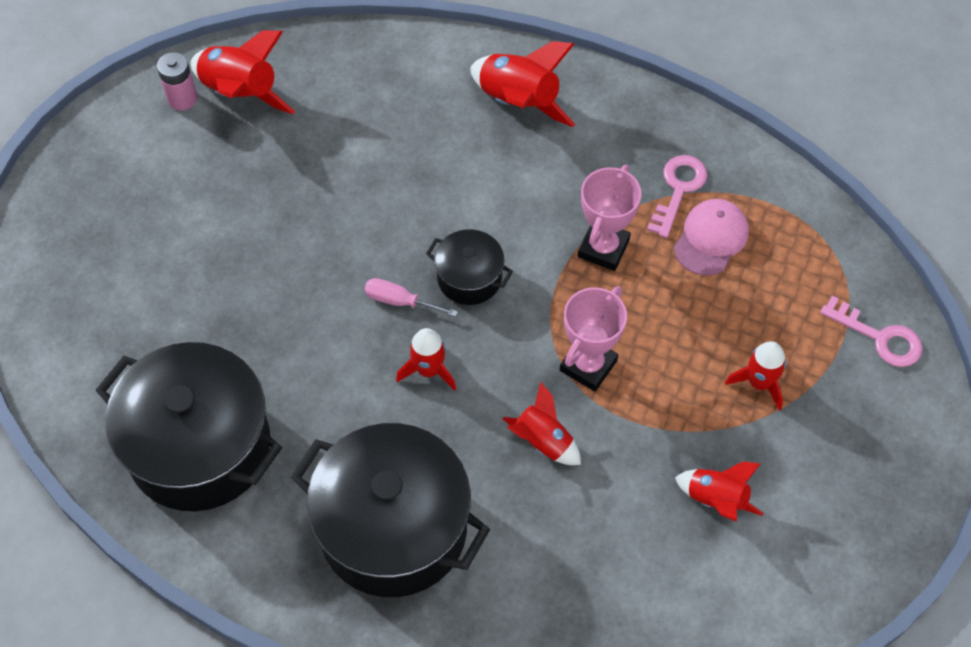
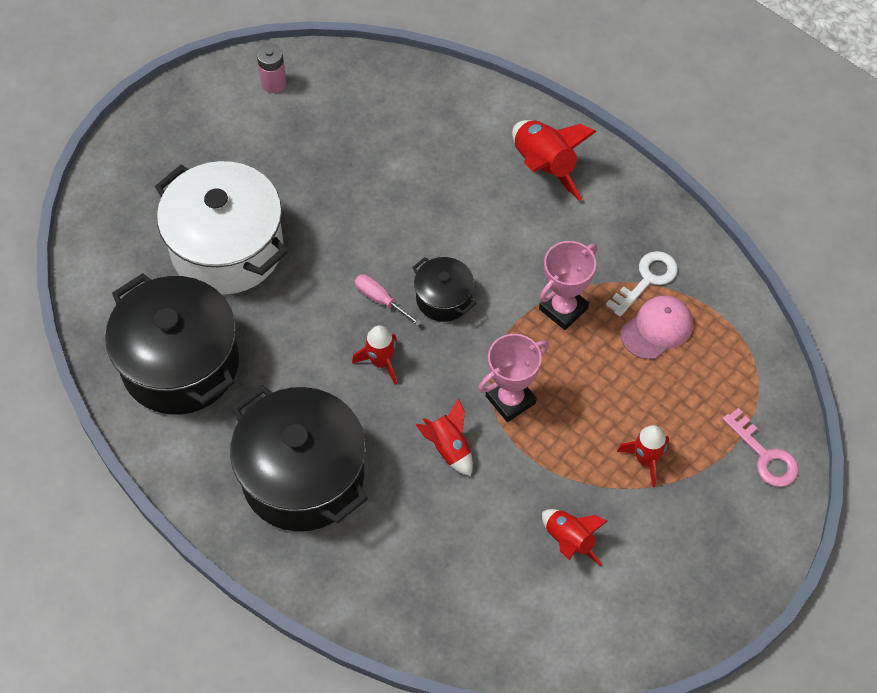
camera: 20 degrees right, 0 degrees up
red rocket [191,30,295,114] -> none
pink key [647,155,708,238] -> white key [606,251,678,317]
none -> white pot [155,161,288,294]

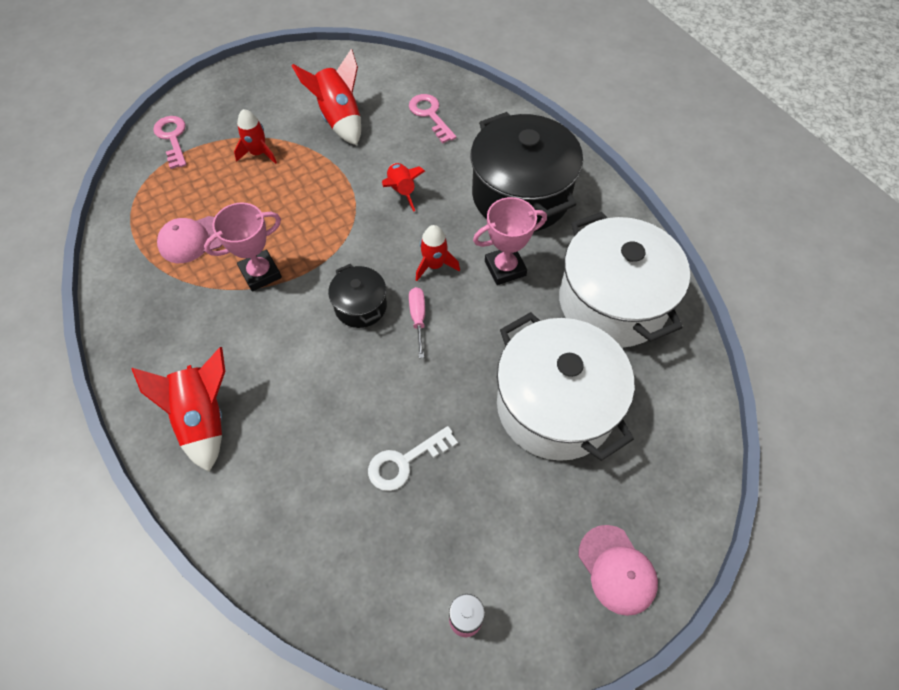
camera: 165 degrees left, 0 degrees up
black pot [105,273,239,415] -> white pot [559,212,690,348]
pink screwdriver [355,274,422,326] -> pink screwdriver turned 150 degrees counterclockwise [409,287,425,358]
pink trophy [478,334,549,422] -> pink trophy moved to [473,197,547,285]
red rocket [542,509,608,566] -> red rocket [292,49,361,145], size x1.56
white key [606,251,678,317] -> white key moved to [368,426,458,491]
none -> pink key [409,94,457,143]
none -> pink cap [578,525,658,616]

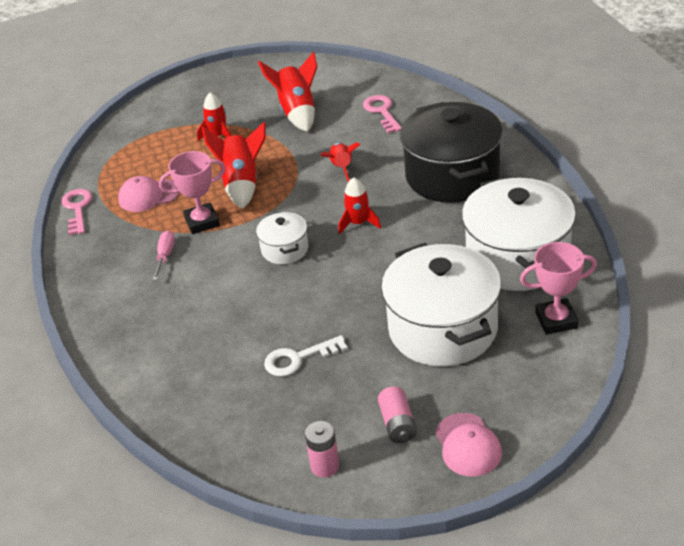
camera: 15 degrees right, 20 degrees down
red rocket [132,347,225,472] -> red rocket moved to [202,122,266,209]
pink key [153,116,187,169] -> pink key moved to [61,189,92,235]
black pot [328,264,387,328] -> white pot [256,212,308,264]
pink screwdriver [409,287,425,358] -> pink screwdriver moved to [153,230,175,280]
pink trophy [473,197,547,285] -> pink trophy moved to [520,242,597,335]
none -> pink battery [378,386,417,443]

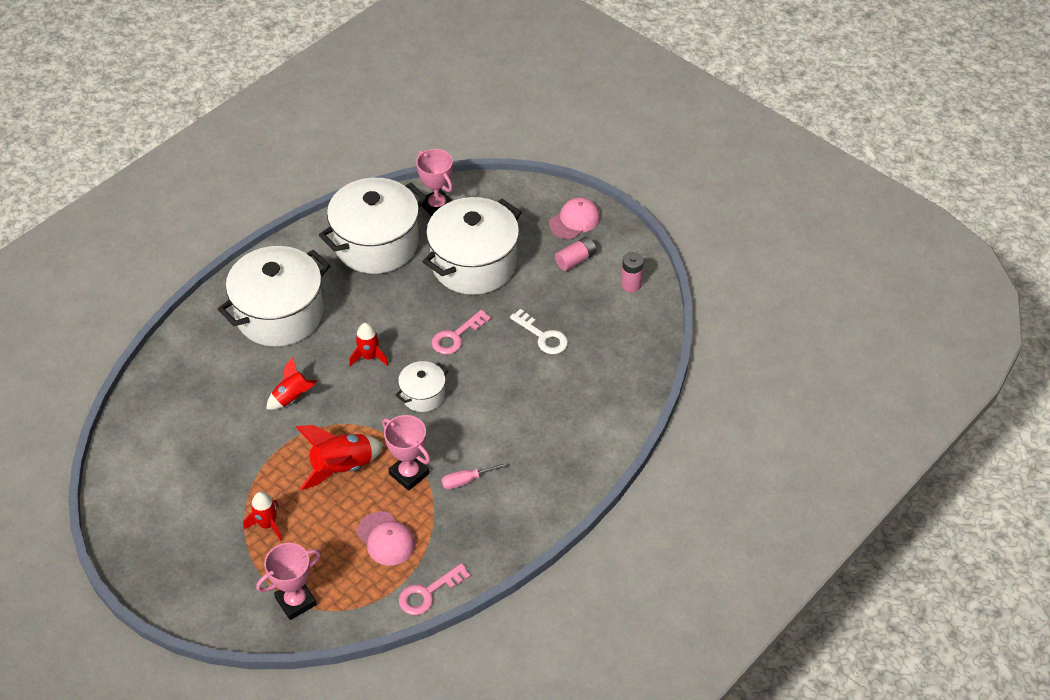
camera: 120 degrees left, 10 degrees up
red rocket [258,52,317,132] -> none
pink key [363,95,401,133] -> pink key moved to [432,310,491,355]
black pot [400,102,503,203] -> white pot [218,246,331,347]
none -> pink trophy [256,543,321,620]

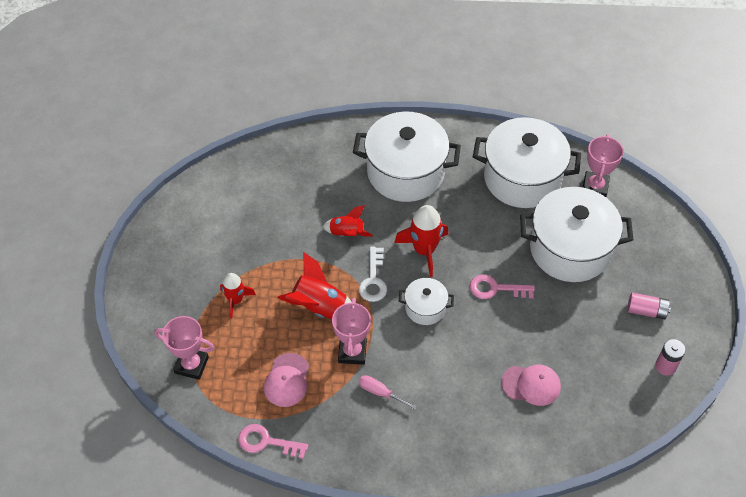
camera: 50 degrees right, 5 degrees up
red rocket [349,323,389,366] -> red rocket [394,205,448,277], size x1.56
white key [510,309,568,354] -> white key moved to [359,247,387,302]
pink cap [549,197,600,239] -> pink cap moved to [501,365,561,406]

